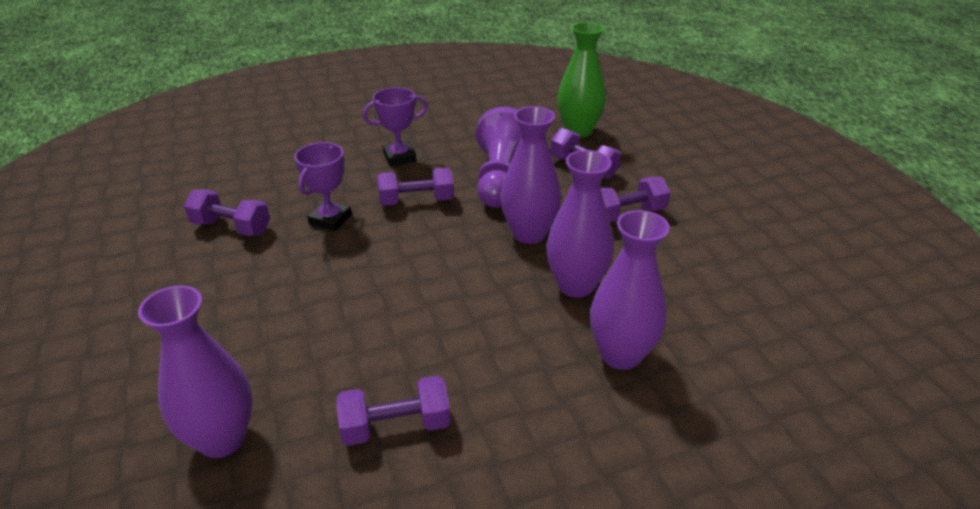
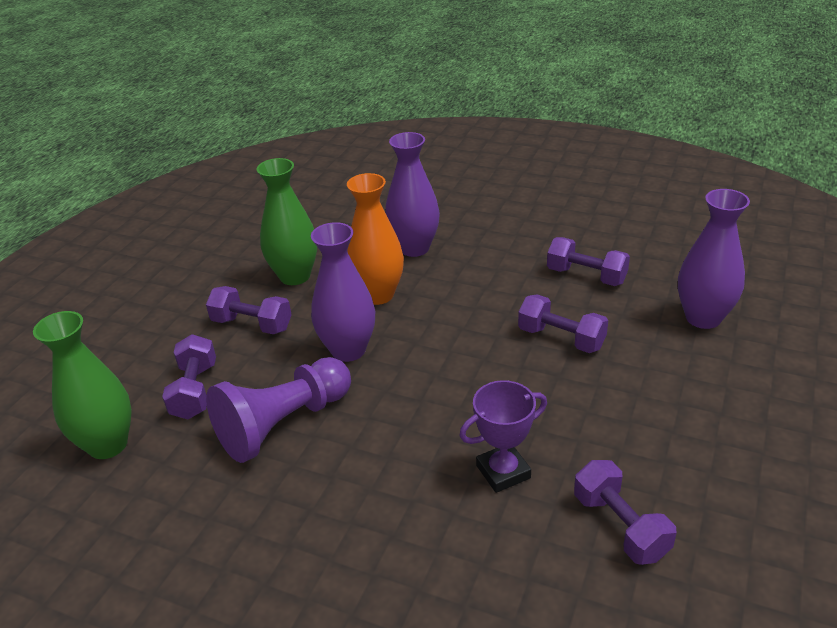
camera: 135 degrees left, 0 degrees up
purple trophy [362,87,428,166] -> none
purple dumbbell [377,168,454,206] -> purple dumbbell moved to [518,294,608,353]
purple vase [546,150,614,298] -> orange vase [347,173,404,305]
none -> green vase [256,158,317,285]

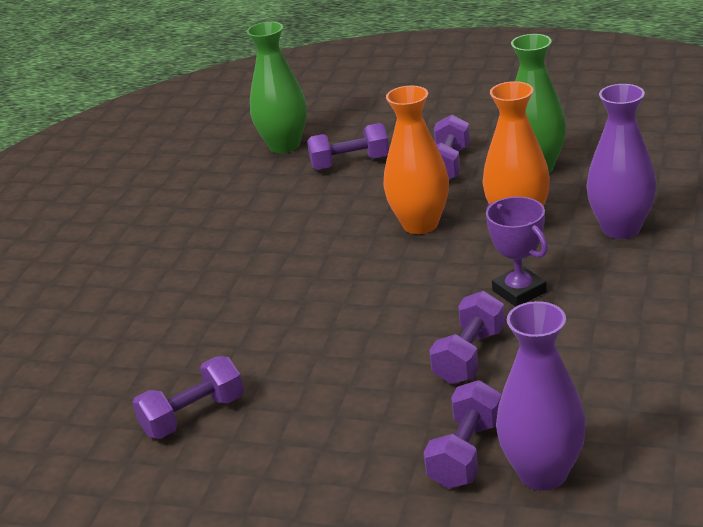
camera: 85 degrees right, 5 degrees down
purple pawn [206,357,351,463] -> none
purple vase [311,222,375,362] -> orange vase [383,85,449,234]
purple trophy [459,380,547,493] -> purple trophy moved to [486,197,548,307]
purple dumbbell [547,237,630,286] -> purple dumbbell moved to [424,380,502,489]

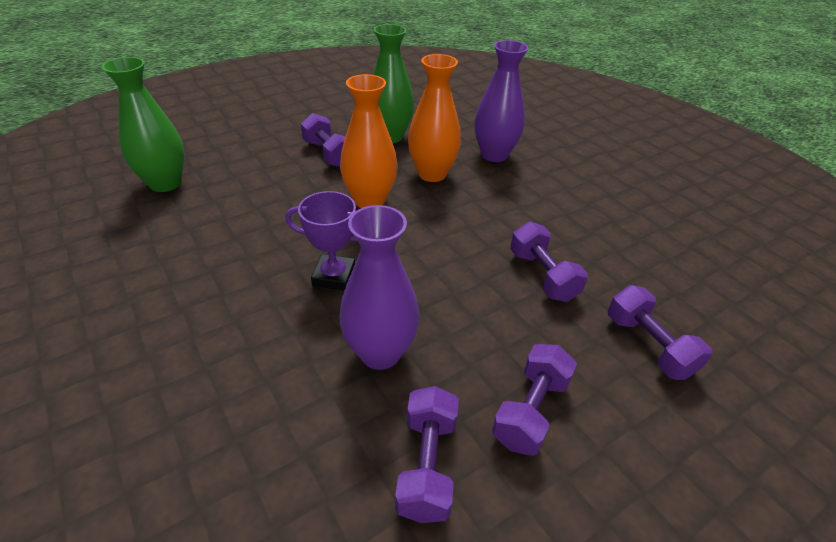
camera: 55 degrees left, 10 degrees up
purple dumbbell [307,123,389,170] -> purple dumbbell moved to [492,344,577,456]
purple trophy [486,197,548,307] -> purple trophy moved to [285,191,357,291]
purple vase [496,301,586,491] -> purple vase moved to [339,205,420,370]

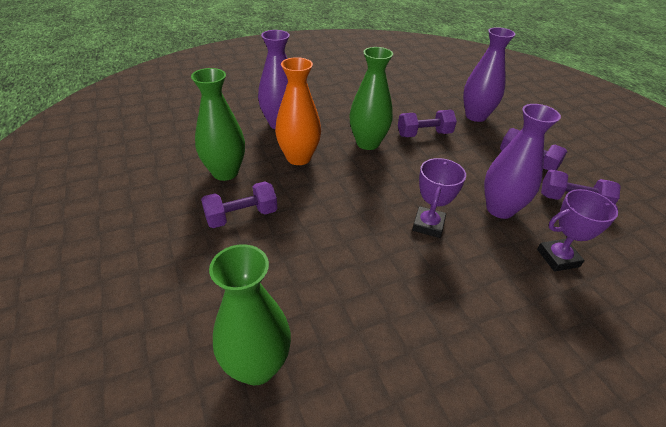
camera: 80 degrees left, 0 degrees up
orange vase [340,74,397,208] -> none
purple dumbbell [608,285,713,380] -> purple vase [463,27,516,122]
none -> green vase [349,47,393,150]
none -> purple trophy [537,189,618,272]

